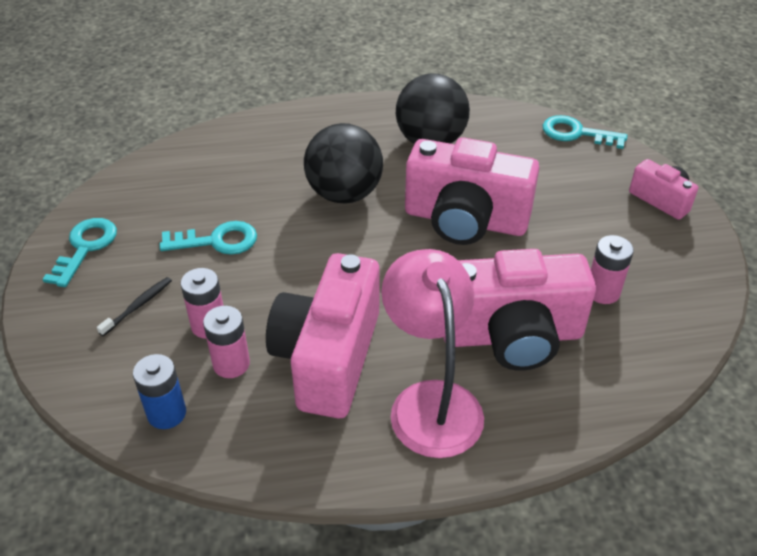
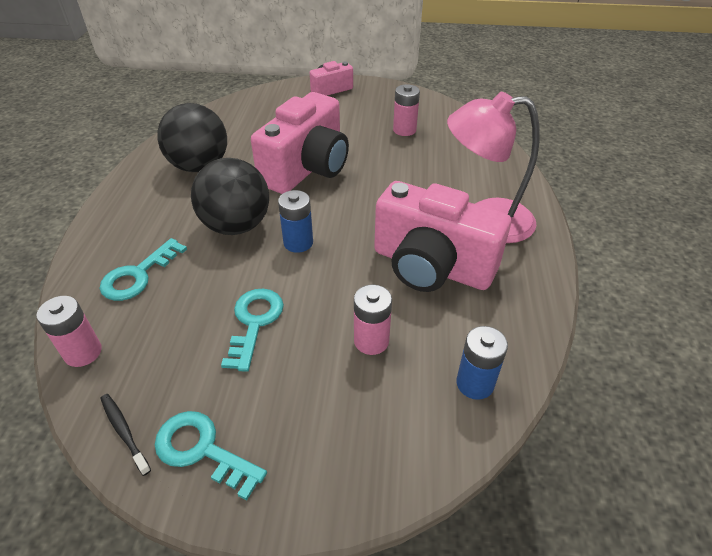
camera: 75 degrees left, 0 degrees up
black toothbrush [97,277,172,336] -> black toothbrush moved to [100,394,151,476]
pink battery [203,306,250,378] -> pink battery moved to [36,296,102,367]
pink camera [443,249,596,371] -> none
turquoise key [543,115,627,149] -> turquoise key moved to [100,238,187,301]
none -> blue battery [278,190,313,253]

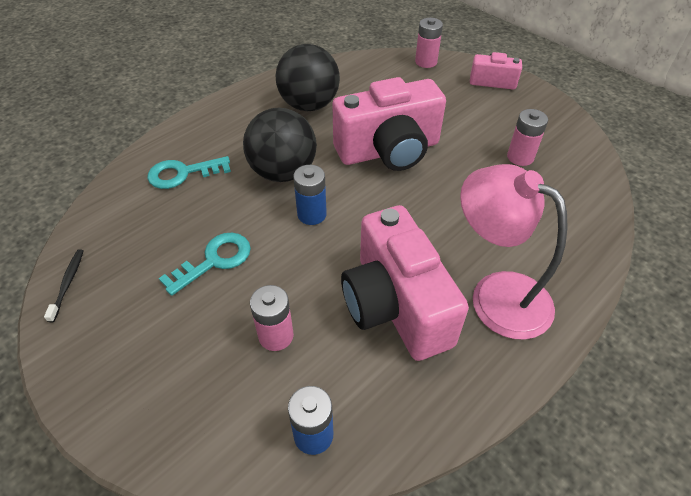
camera: 40 degrees right, 5 degrees up
pink battery [36,296,102,367] -> pink battery moved to [415,18,443,68]
turquoise key [155,411,267,500] -> none

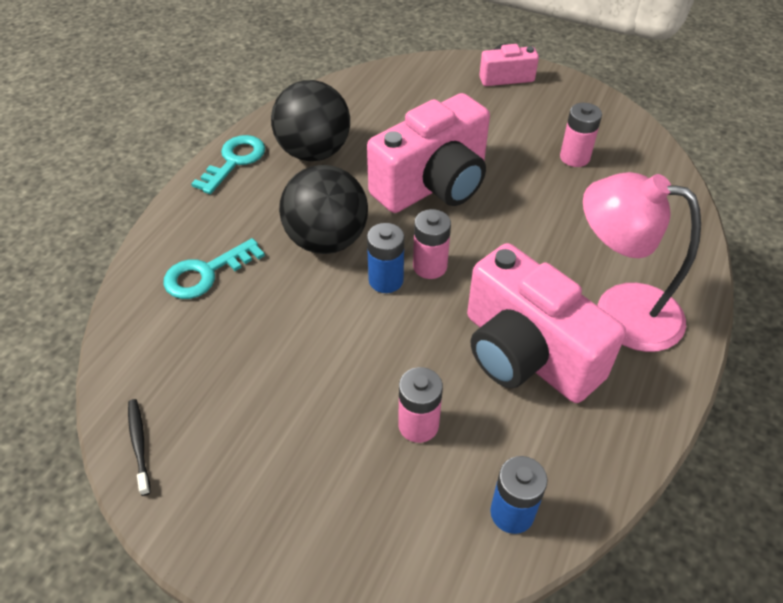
camera: 20 degrees left, 0 degrees up
turquoise key [159,233,251,296] -> turquoise key moved to [191,135,265,194]
pink battery [415,18,443,68] -> pink battery moved to [413,209,451,279]

